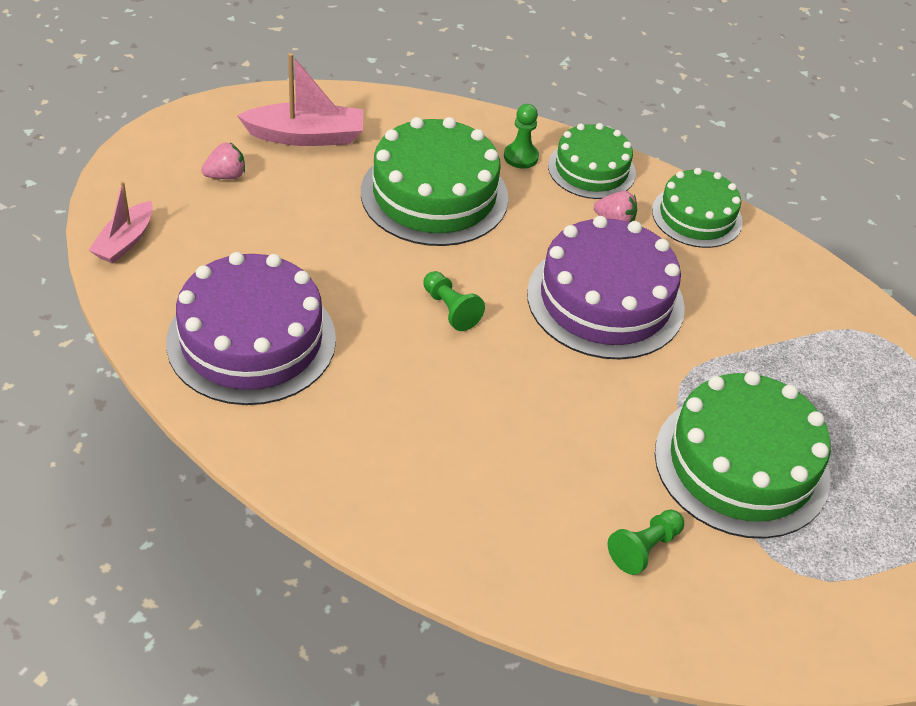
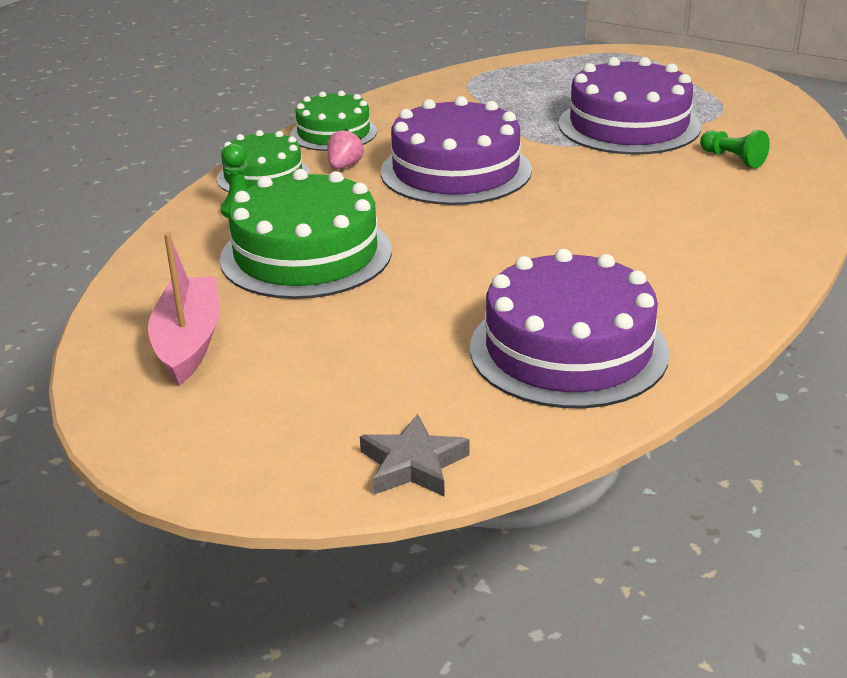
camera: 85 degrees left, 15 degrees down
pink boat [89,181,153,264] -> grey star [360,414,470,497]
pink strawberry [201,142,245,179] -> none
green pawn [423,271,485,331] -> none
green cake [655,371,831,539] -> purple cake [558,57,701,155]

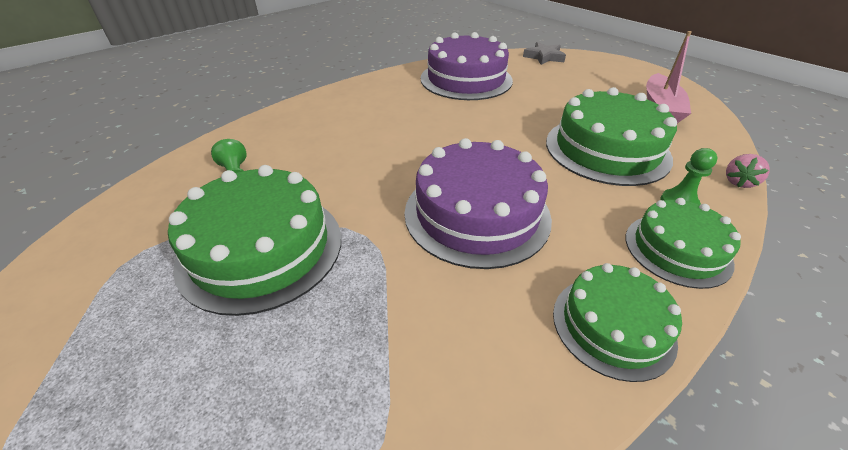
camera: 165 degrees left, 10 degrees up
pink strawberry [327,129,364,169] -> pink strawberry moved to [726,154,770,188]
purple cake [558,57,701,155] -> green cake [168,165,341,316]

